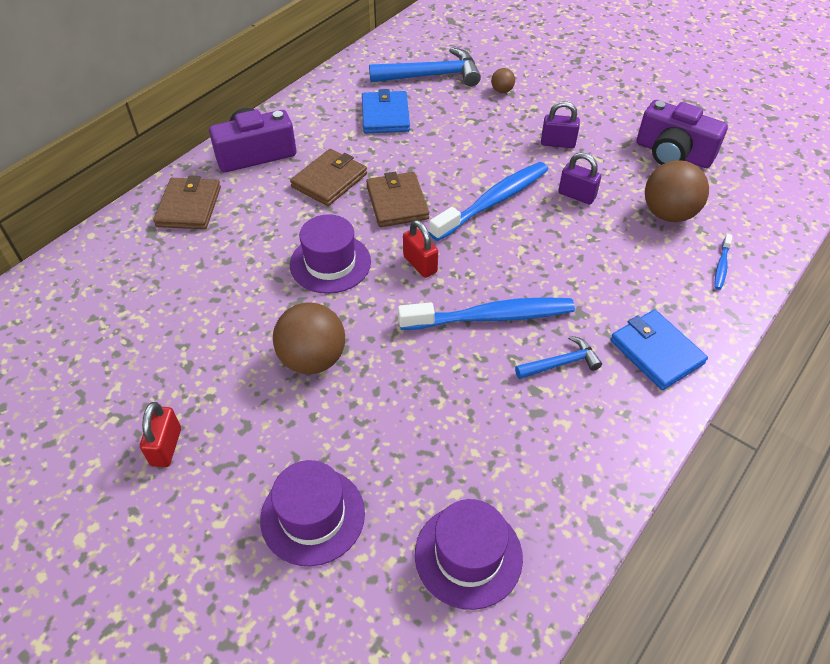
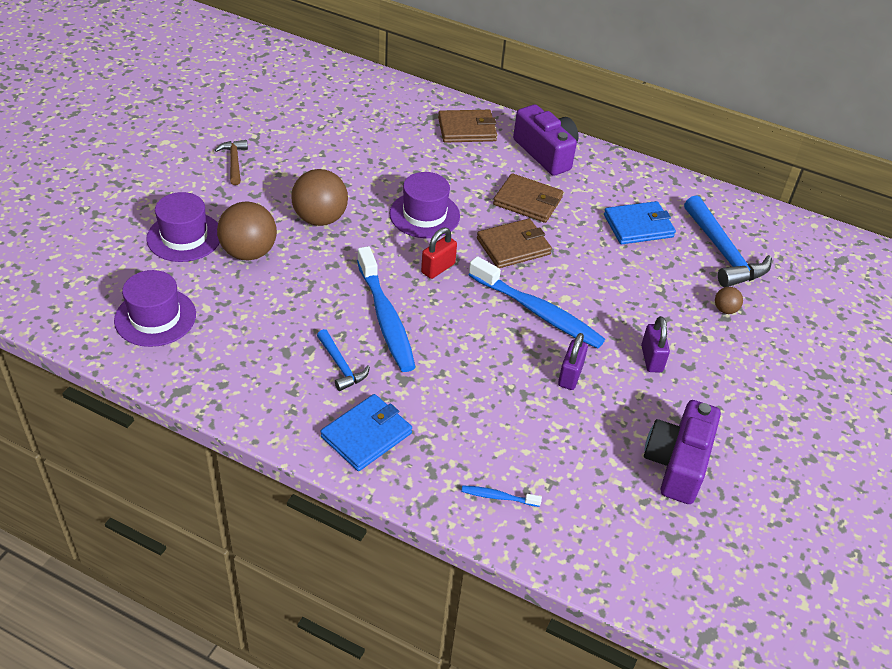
camera: 75 degrees right, 5 degrees down
red padlock [140,402,181,467] -> brown hammer [215,140,248,185]
brown ball [645,160,709,222] -> brown ball moved to [217,201,277,260]

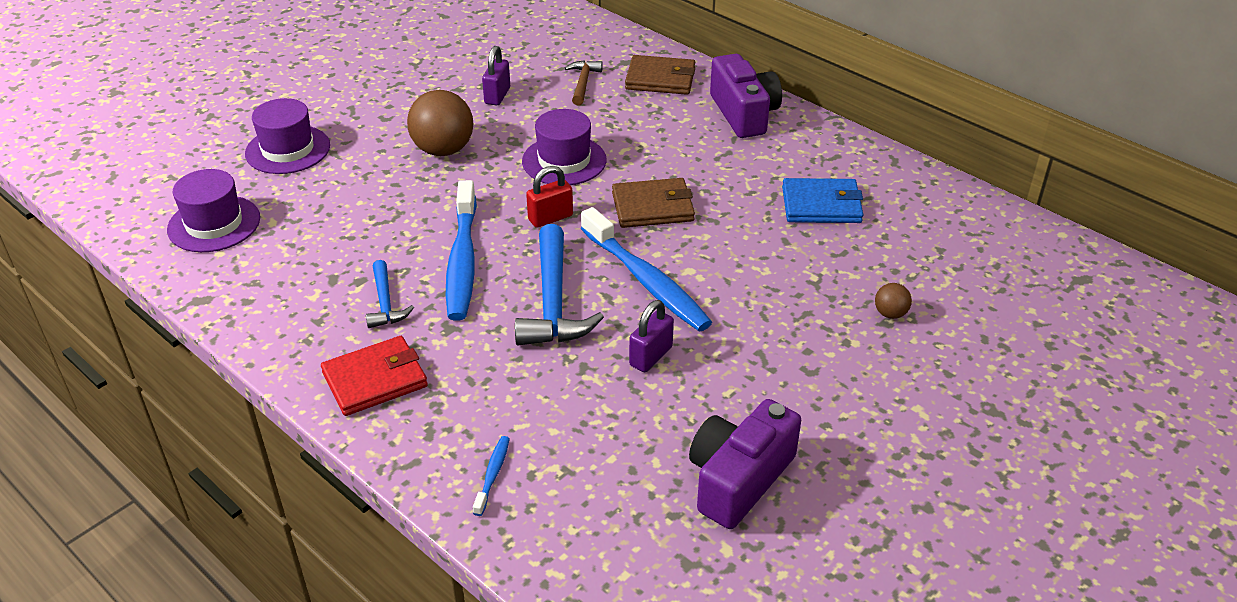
camera: 20 degrees right, 5 degrees down
brown hammer [215,140,248,185] -> brown hammer moved to [564,60,603,106]
brown ball [217,201,277,260] -> none
blue wallet [320,394,412,471] -> red wallet [321,336,428,416]
blue toothbrush [461,485,542,507] -> blue toothbrush turned 75 degrees clockwise [473,436,510,516]
brown wallet [493,173,563,223] -> none
purple padlock [641,316,670,372] -> purple padlock moved to [482,46,510,105]
blue hammer [684,195,772,287] -> blue hammer moved to [515,224,604,345]

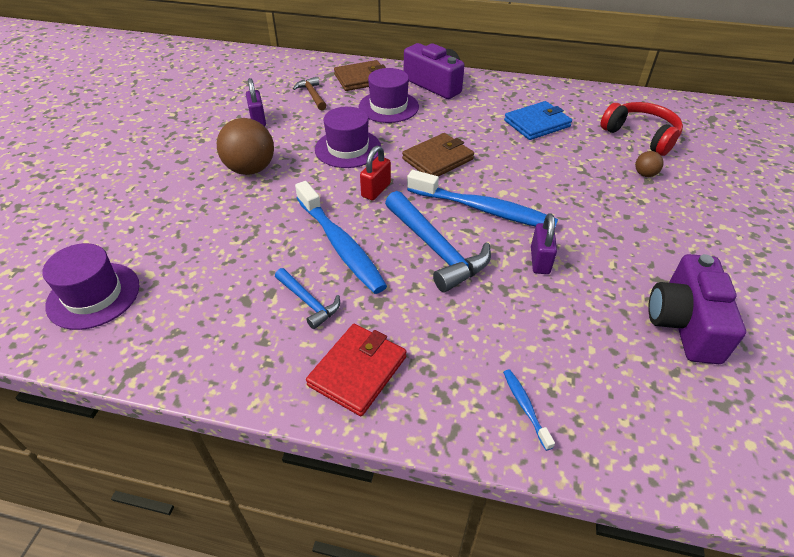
camera: 30 degrees left, 5 degrees up
purple hat [245,98,330,174] -> purple hat moved to [359,68,419,123]
none -> red headphones [600,102,683,156]

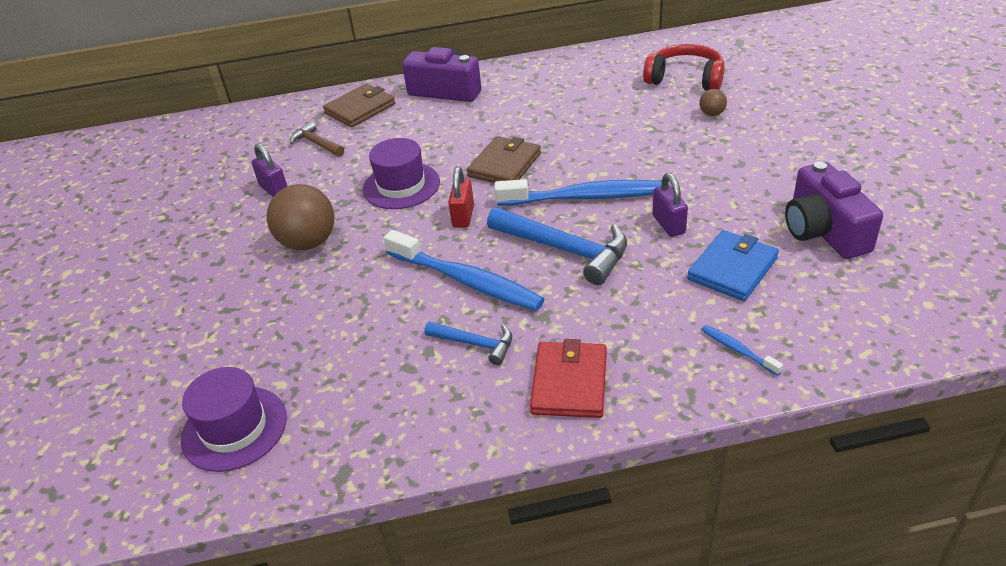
camera: 20 degrees left, 5 degrees down
purple hat [359,68,419,123] -> none
blue wallet [504,101,572,140] -> blue wallet moved to [687,230,779,301]

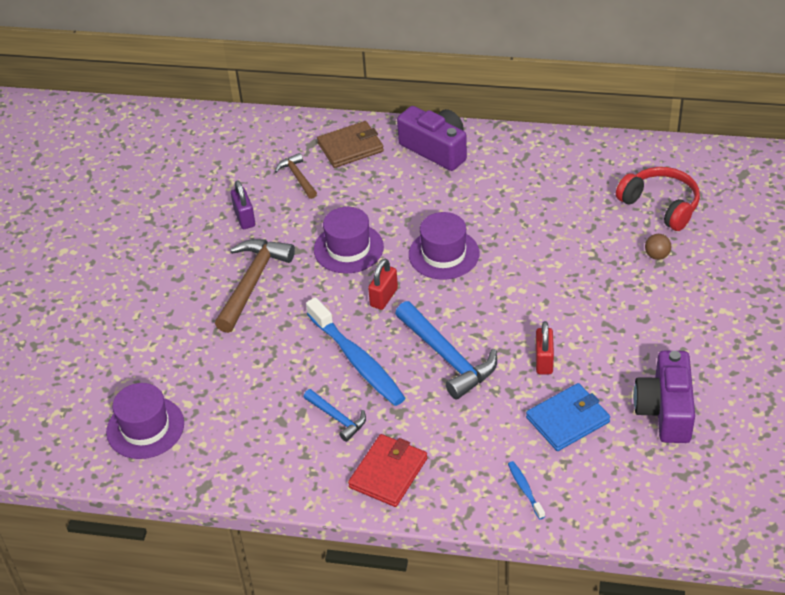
camera: 20 degrees right, 5 degrees up
brown ball [267,184,335,250] -> brown hammer [215,239,295,333]
brown wallet [467,136,541,183] -> purple hat [409,212,479,280]
blue toothbrush [494,179,662,206] -> none
purple padlock [652,173,688,237] -> red padlock [536,321,554,374]

